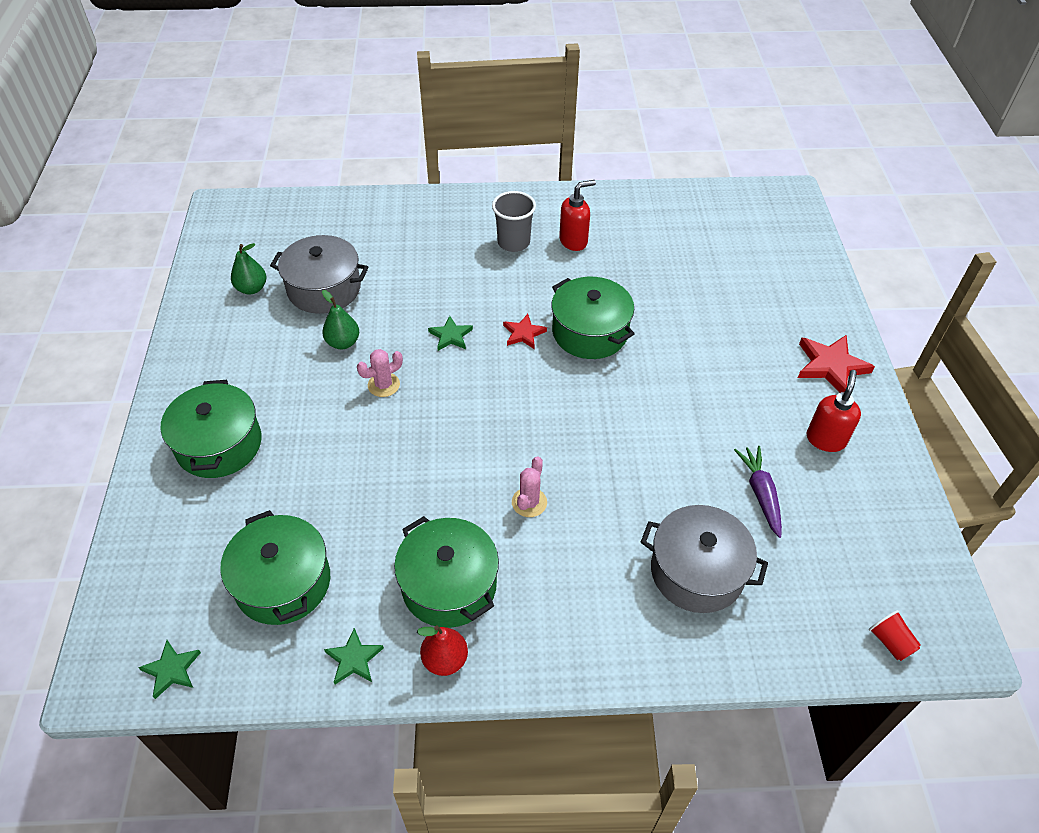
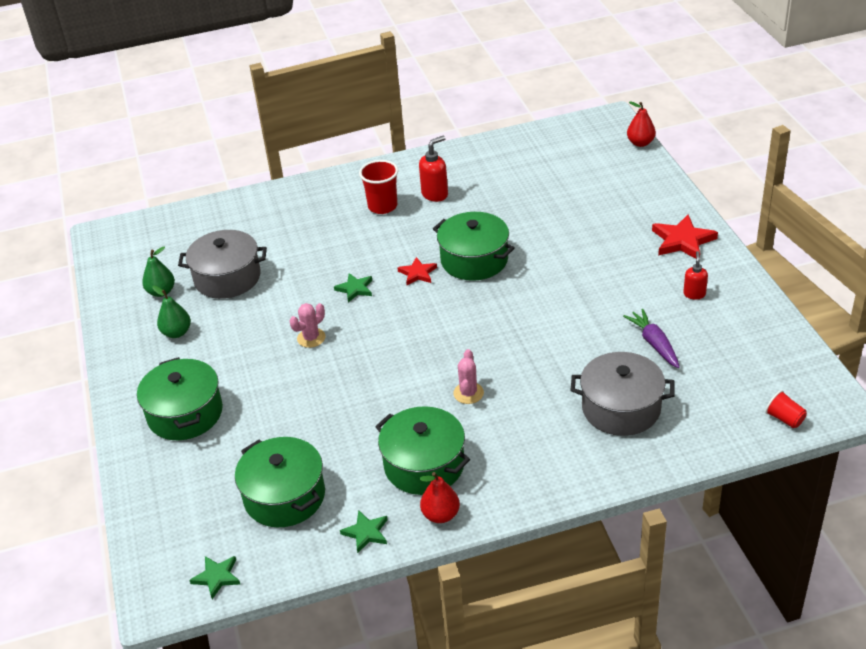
camera: 10 degrees left, 10 degrees down
green pear [322,290,359,349] -> green pear moved to [152,286,191,338]
grey cup [492,191,536,252] -> red cup [359,160,398,214]
red soap dispenser [807,370,861,452] -> red soap dispenser [683,251,708,299], size x0.65
none -> red pear [627,101,656,147]

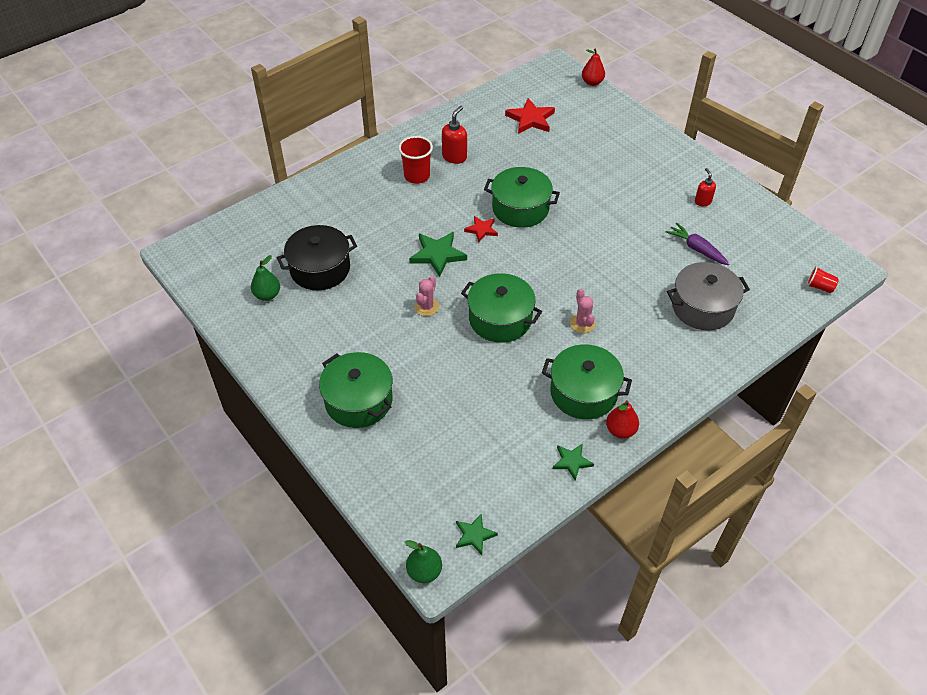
camera: 25 degrees left, 10 degrees up
green pear [152,286,191,338] -> green pear moved to [405,540,442,583]
grey pot [178,230,267,299] -> black pot [277,225,357,290]
green pot [235,437,325,528] -> green pot moved to [461,273,542,343]
green star [334,273,372,302] -> green star [409,232,467,277], size x1.66
red star [652,215,718,259] -> red star moved to [505,98,555,134]

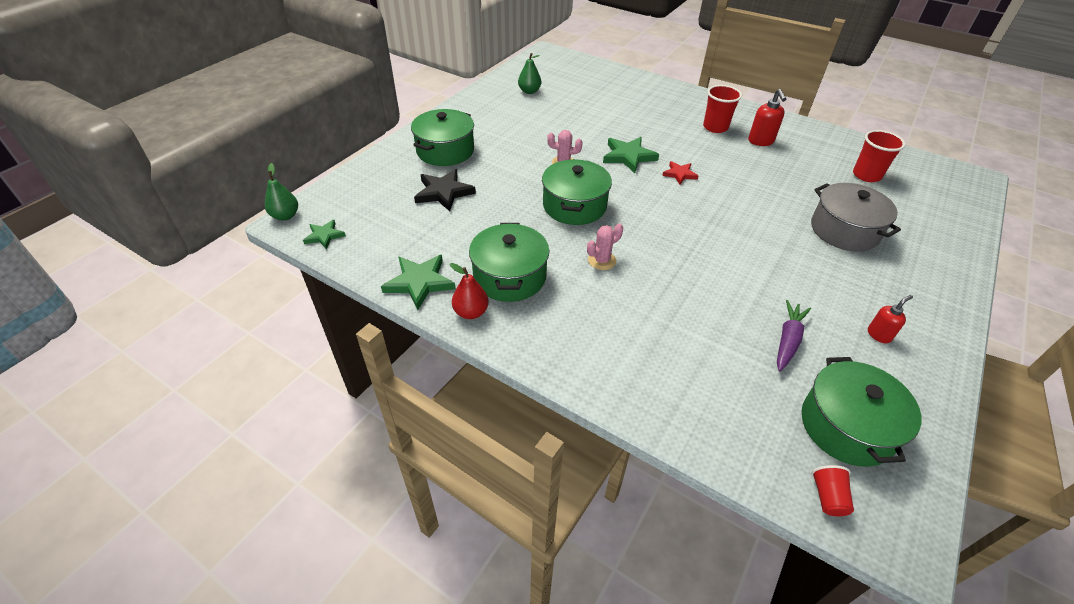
camera: 70 degrees right, 5 degrees down
black pot [277,225,357,290] -> none
red soap dispenser [442,106,467,164] -> red soap dispenser turned 75 degrees clockwise [748,89,786,146]
green pot [484,167,560,228] -> green pot moved to [802,357,922,467]
red star [505,98,555,134] -> red cup [853,130,906,182]
green star [553,444,594,481] -> green star [381,255,455,310], size x1.66
red pear [582,49,605,86] -> none
grey pot [667,262,750,330] -> grey pot moved to [811,183,901,252]
none -> black star [414,169,476,211]

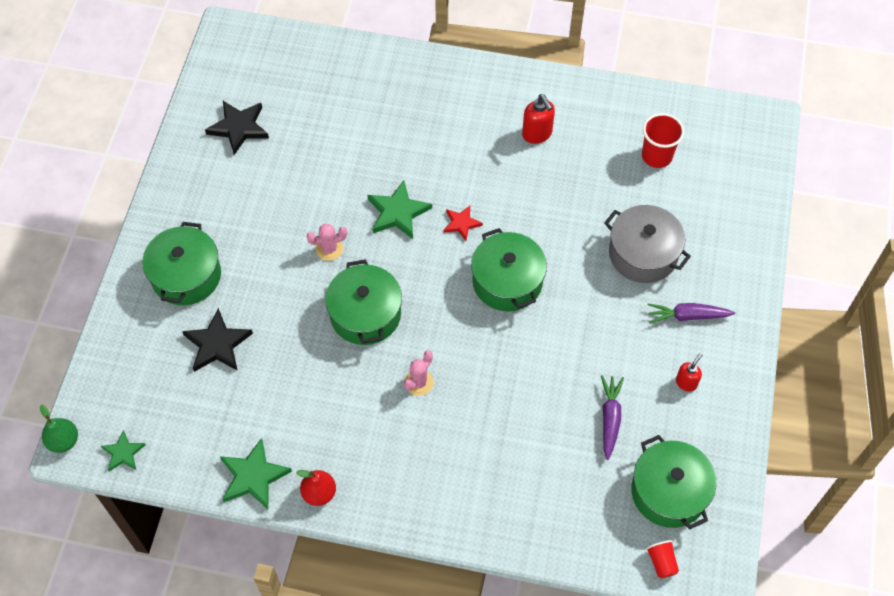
camera: 20 degrees left, 15 degrees up
green pot [469,223,549,302] -> green pot moved to [471,228,547,311]
green pear [518,53,541,94] -> black star [205,101,269,155]
red cup [703,85,742,133] -> none
none -> purple carrot [647,303,735,324]

